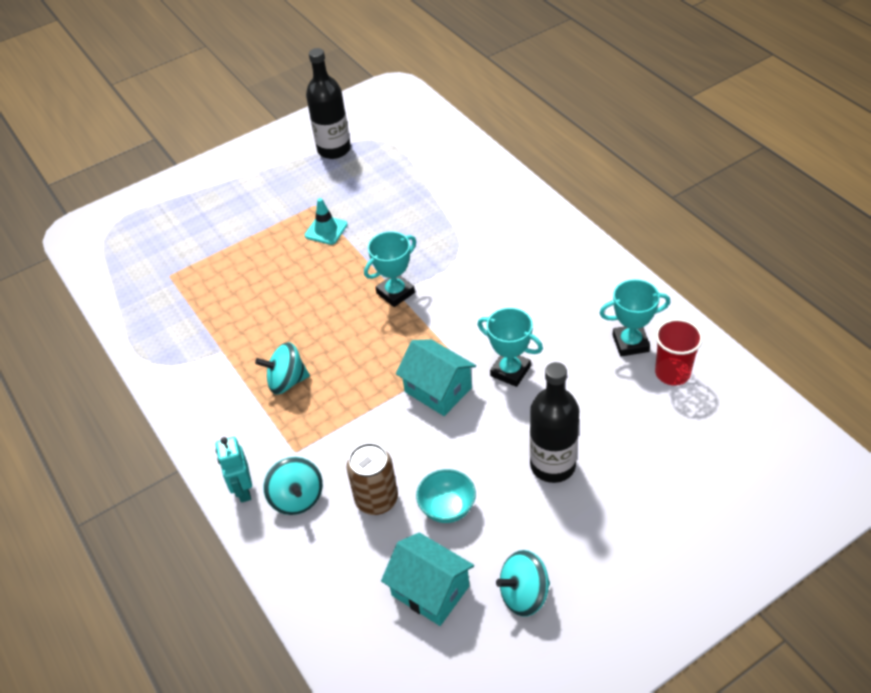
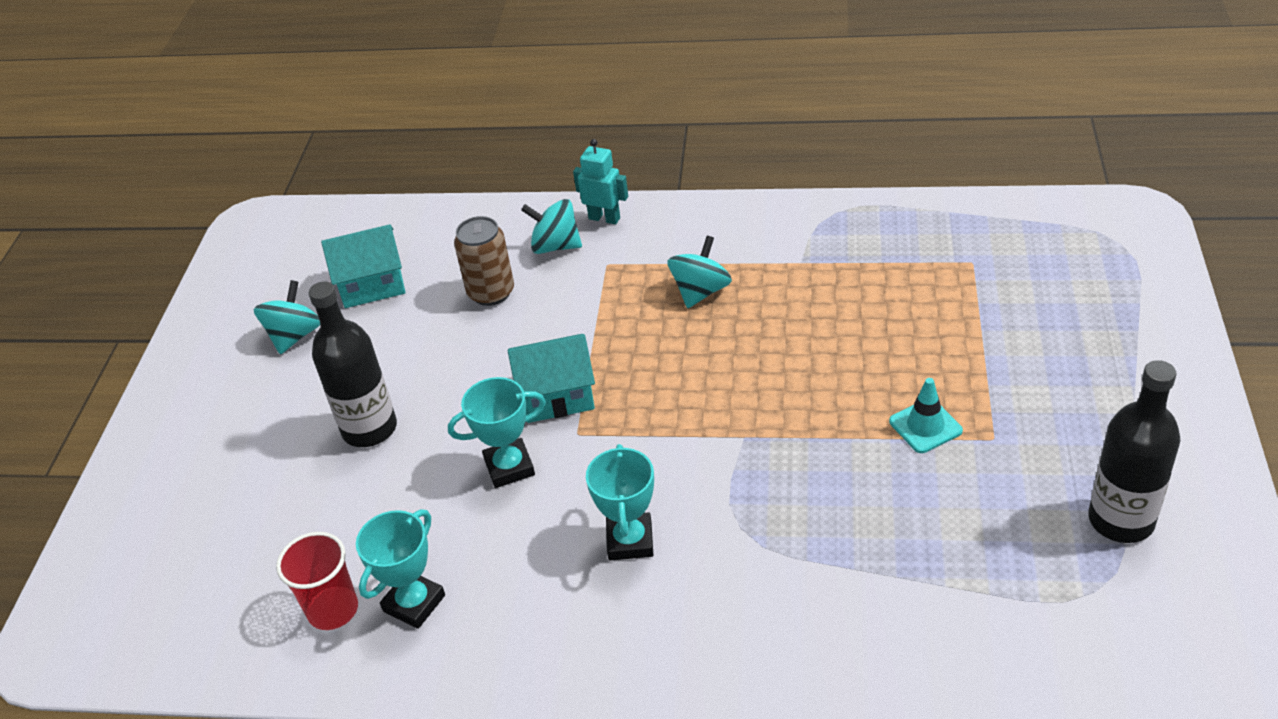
camera: 130 degrees right, 5 degrees down
turquoise trophy [364,231,416,307] -> turquoise trophy moved to [586,444,654,561]
turquoise bowl [416,469,476,523] -> none

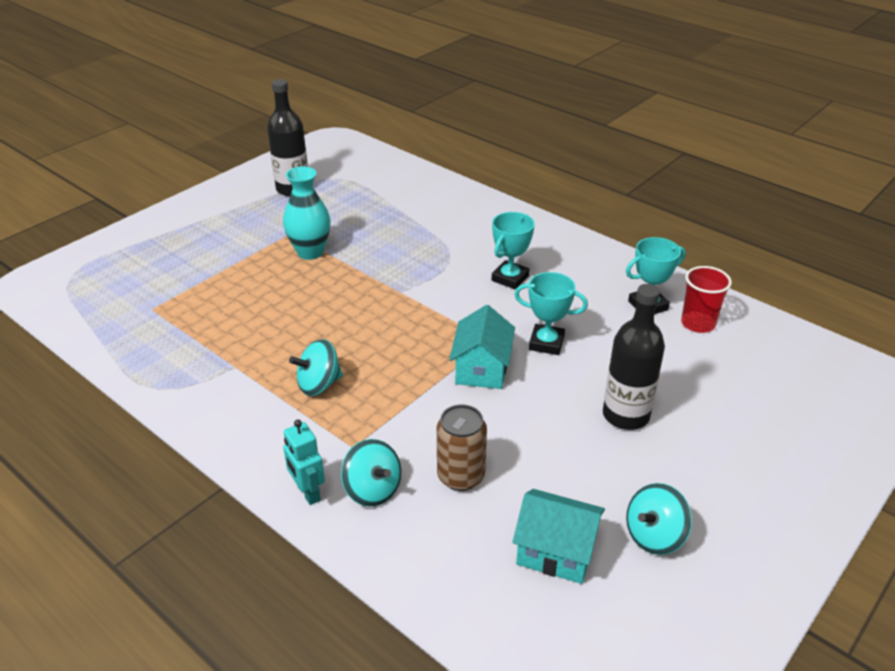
camera: 150 degrees left, 5 degrees down
turquoise house [508,334,595,423] -> turquoise house turned 75 degrees clockwise [449,305,515,389]
turquoise traffic cone [889,378,963,453] -> turquoise vase [283,166,331,260]

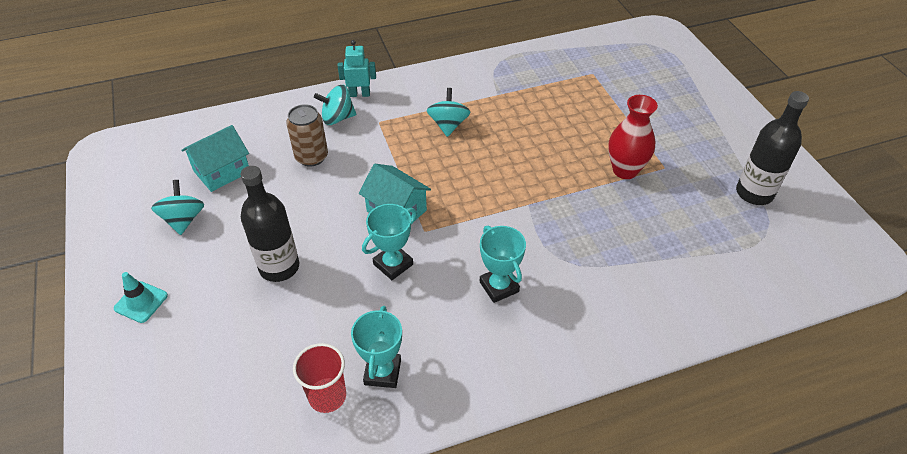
camera: 120 degrees right, 10 degrees up
turquoise vase [283,166,331,260] -> red vase [608,95,658,179]
none -> turquoise traffic cone [114,272,168,323]

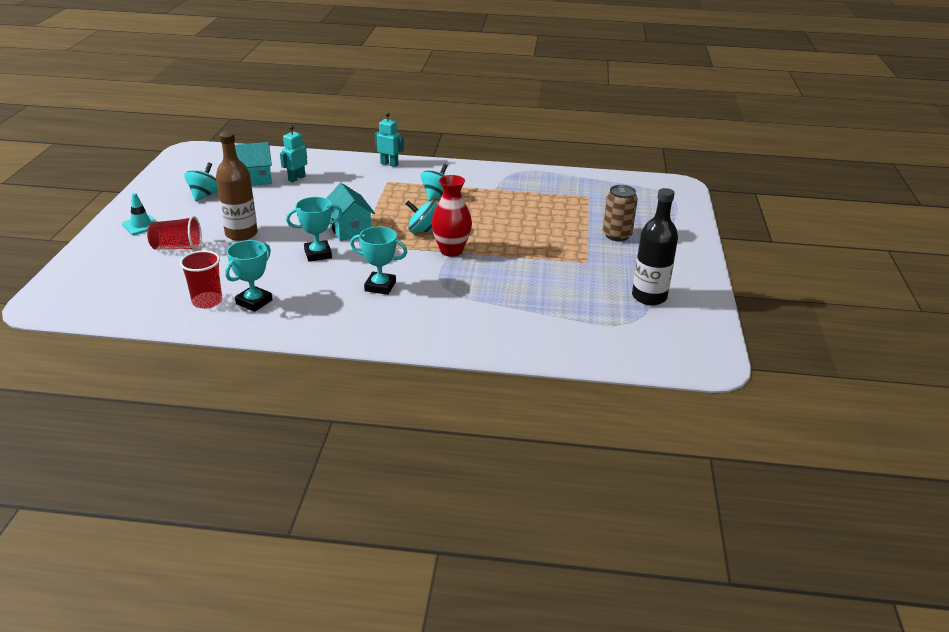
camera: 25 degrees right, 15 degrees down
black bottle [241,166,299,282] -> brown bottle [216,132,258,241]
brown can [286,104,328,167] -> brown can moved to [603,185,638,241]
turquoise spinning top [314,85,356,125] -> turquoise spinning top moved to [405,200,438,233]
turquoise trophy [480,226,526,303] -> turquoise trophy turned 75 degrees counterclockwise [350,226,407,295]
red vase [608,95,658,179] -> red vase moved to [431,175,472,257]
none -> red cup [147,216,202,251]
none -> turquoise robot [280,125,307,182]

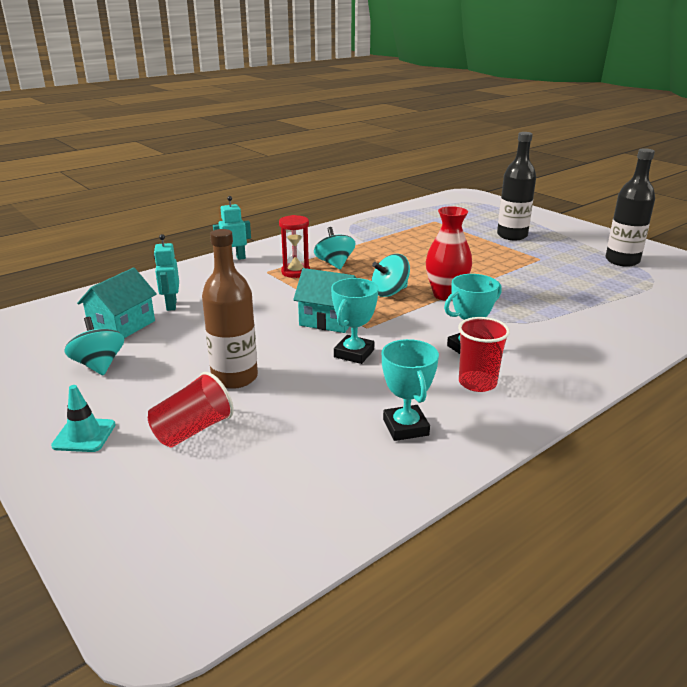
camera: 45 degrees left, 5 degrees down
red cup [180,250,222,309] -> red cup moved to [458,317,510,392]
brown can [603,185,638,241] -> black bottle [497,132,536,240]
none -> red hourglass [279,215,310,278]

